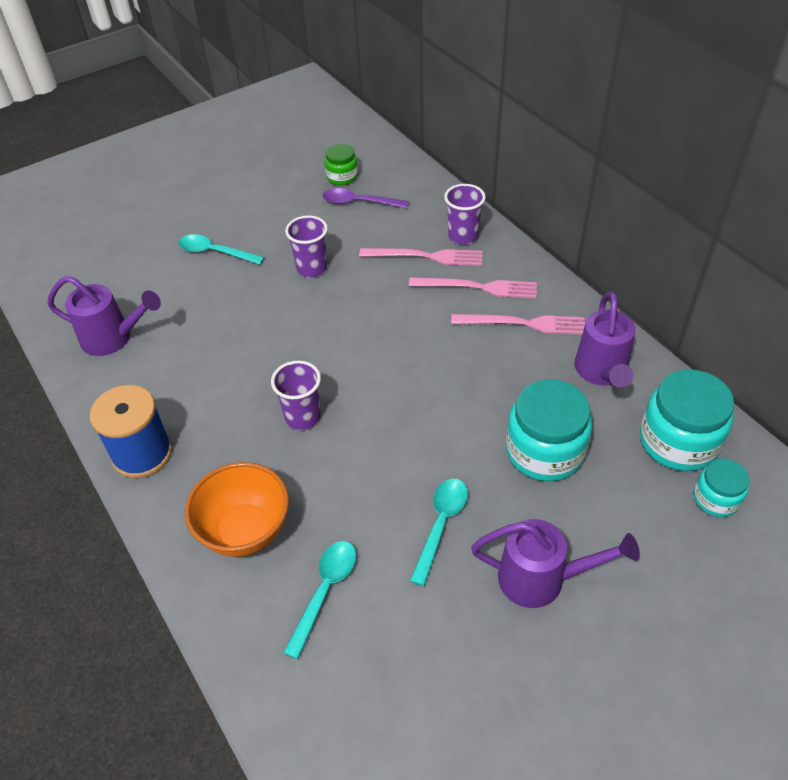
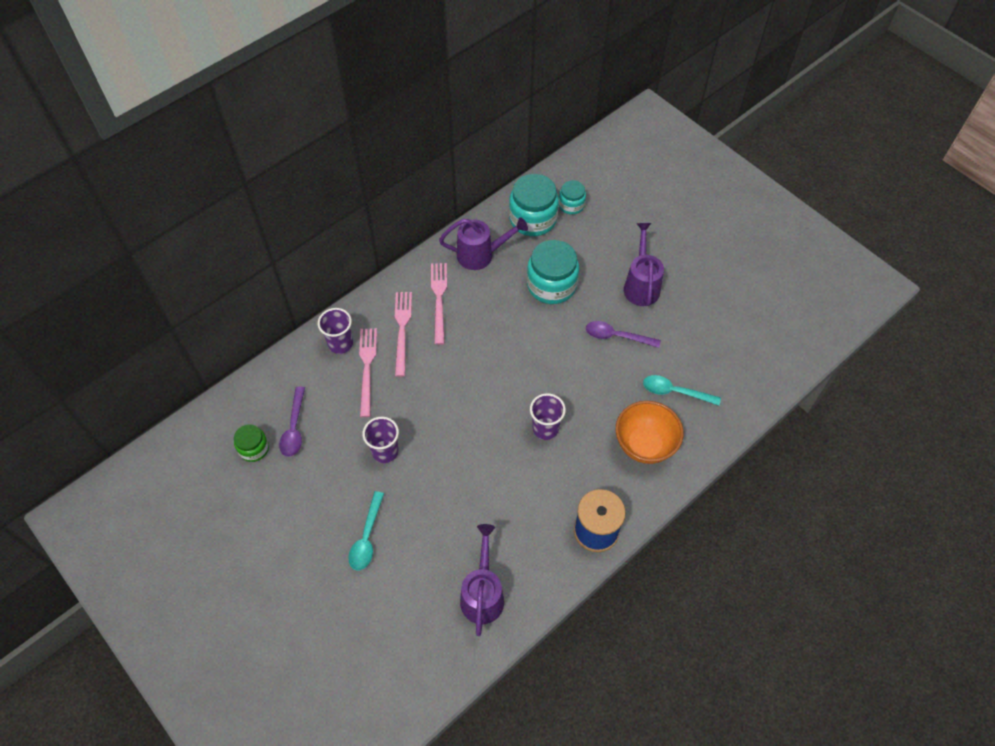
camera: 100 degrees left, 10 degrees up
turquoise spoon [410,479,468,586] -> purple spoon [586,321,661,348]

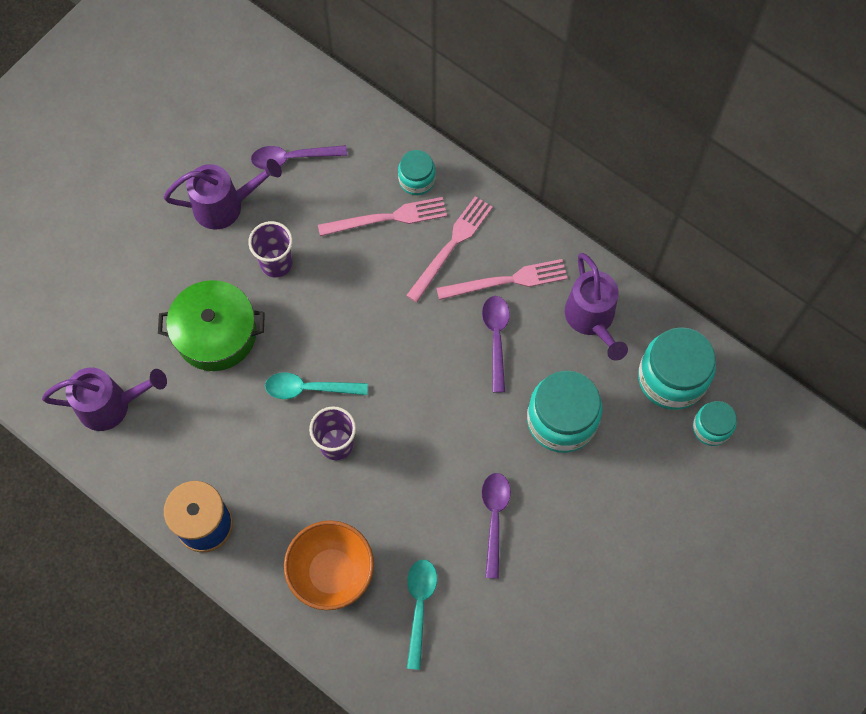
camera: 80 degrees right, 10 degrees up
green jar [234,424,269,462] -> none
purple cup [318,308,353,354] -> turquoise jar [398,150,436,195]
turquoise spoon [348,491,384,570] -> turquoise spoon moved to [265,372,368,399]
pink fork [395,292,412,377] -> pink fork turned 45 degrees counterclockwise [406,196,493,302]
purple watering can [624,223,664,306] -> purple watering can moved to [164,159,282,230]
none -> green pot [158,280,265,371]
none -> purple spoon [482,296,510,393]

